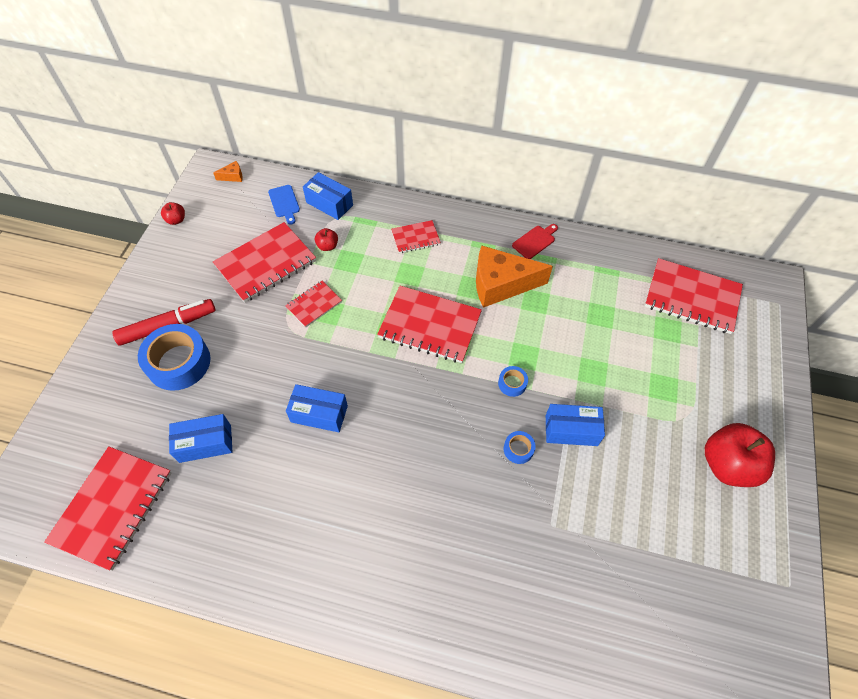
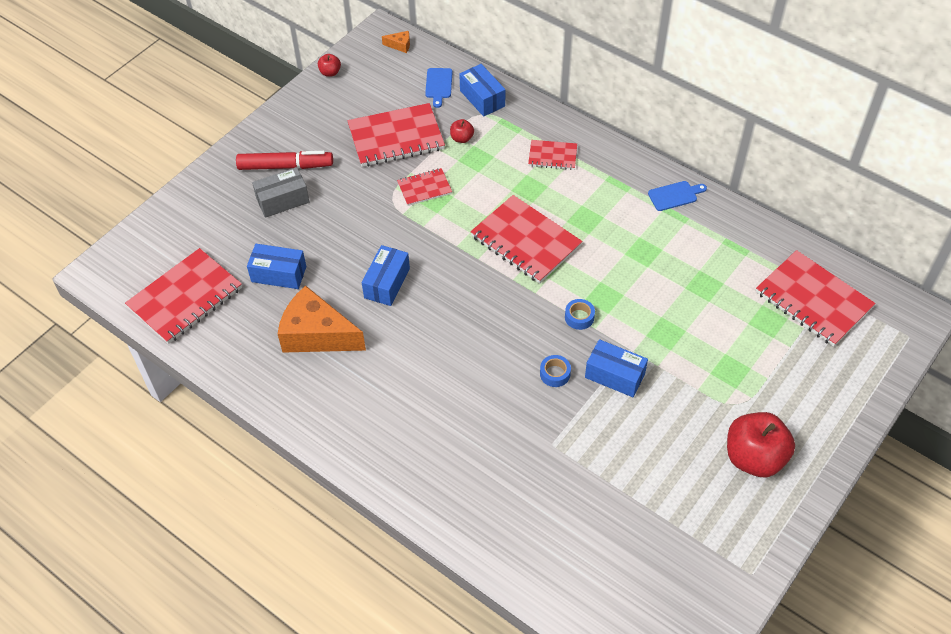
camera: 25 degrees right, 5 degrees down
blue tape [138,324,211,391] -> grey box [252,167,309,218]
blue box [286,384,348,432] -> blue box turned 75 degrees clockwise [362,245,410,306]
orange cheese [476,246,553,308] -> orange cheese moved to [278,286,366,353]
red cutting board [512,224,558,259] -> blue cutting board [648,181,707,211]

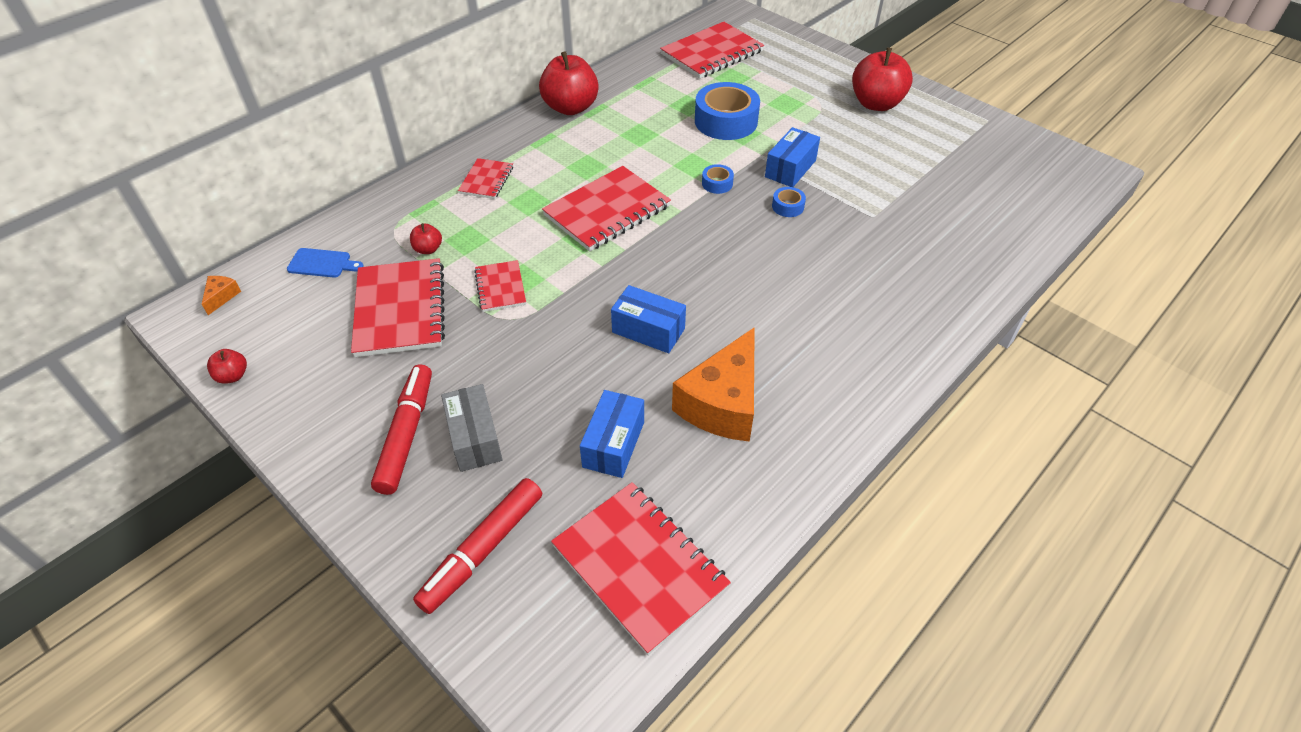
camera: 85 degrees left, 5 degrees down
blue box [459,64,505,117] -> none
blue cutting board [648,181,707,211] -> red apple [539,51,599,115]
none -> red marker [413,478,542,614]
none -> blue tape [695,82,760,140]

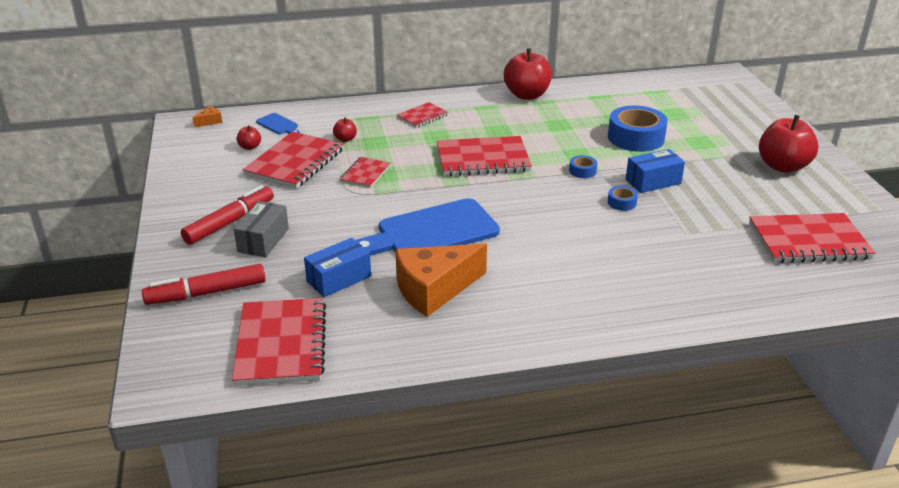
camera: 35 degrees right, 15 degrees down
red apple [207,349,247,384] -> red apple moved to [237,125,261,150]
blue box [611,285,686,353] -> blue cutting board [355,198,500,256]
red notebook [660,22,764,79] -> red notebook moved to [749,213,875,263]

